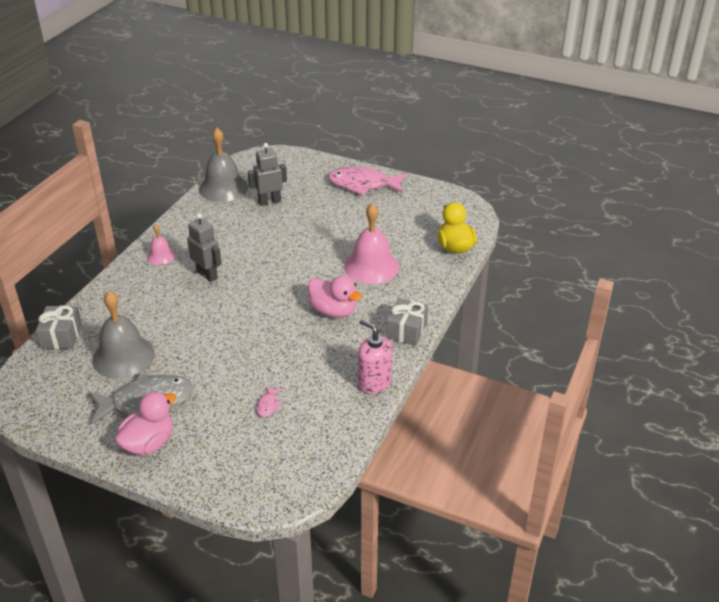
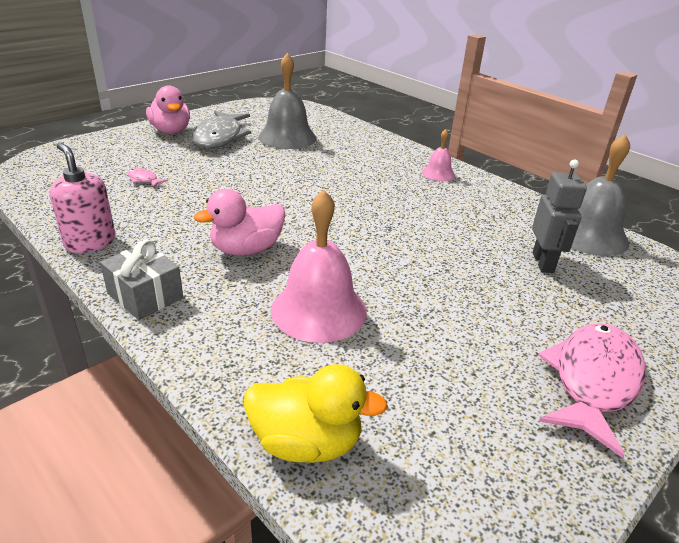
camera: 110 degrees right, 5 degrees down
grey gift [36,306,82,349] -> none
grey robot [187,213,222,282] -> none
pink soap dispenser [358,319,393,394] -> pink soap dispenser turned 105 degrees counterclockwise [49,142,116,253]

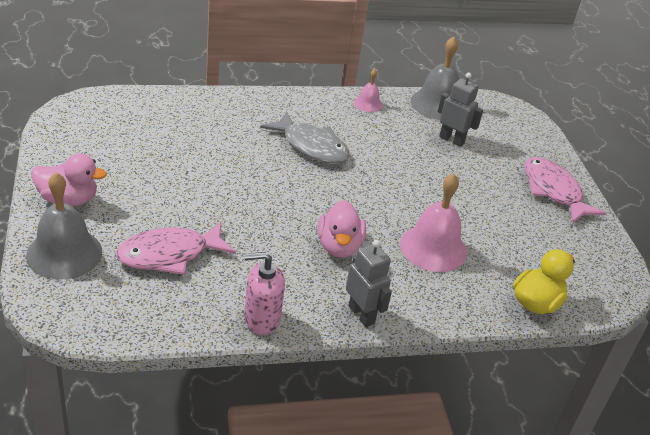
camera: 60 degrees left, 5 degrees up
grey gift [100,239,183,320] -> grey robot [346,240,392,327]
pink fish [127,168,168,188] -> pink fish [116,222,236,275], size x2.45
grey fish [192,111,251,148] -> grey fish moved to [260,112,350,164]
grey bell [258,53,317,149] -> grey bell moved to [26,172,102,279]
pink bell [422,129,455,181] -> pink bell moved to [354,69,383,112]

